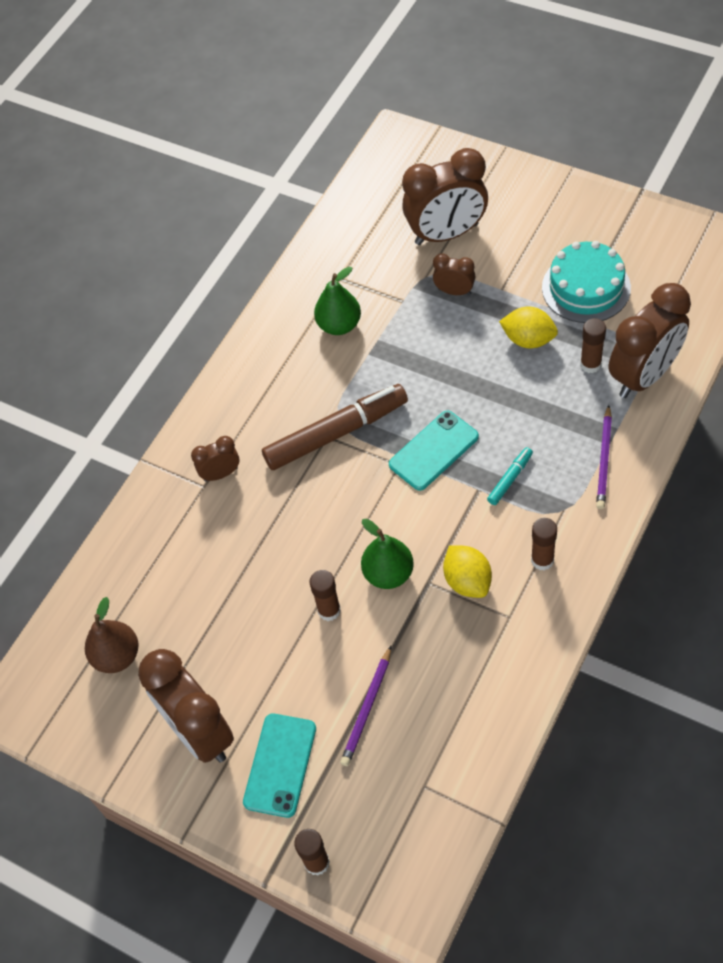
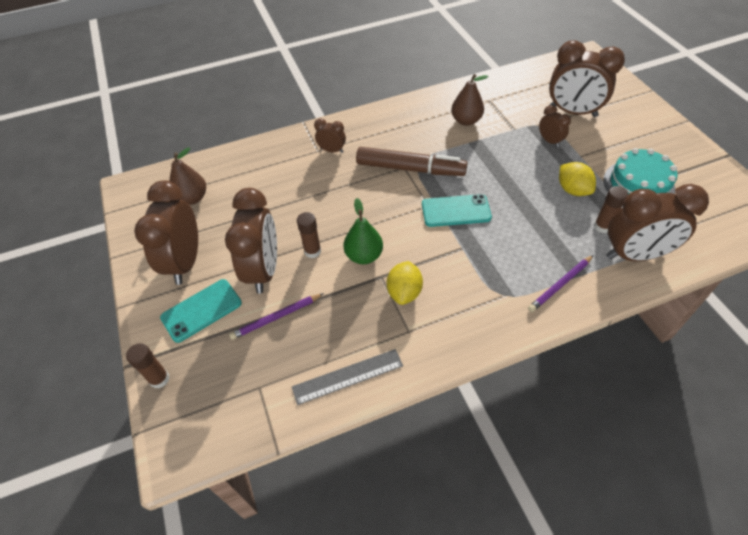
camera: 35 degrees right, 5 degrees down
green pear [314,267,361,335] -> brown pear [451,74,489,126]
turquoise marker [487,447,533,505] -> none
brown glue stick [531,518,557,571] -> none
none -> brown clock [225,188,277,294]
none -> grey ruler [292,349,403,405]

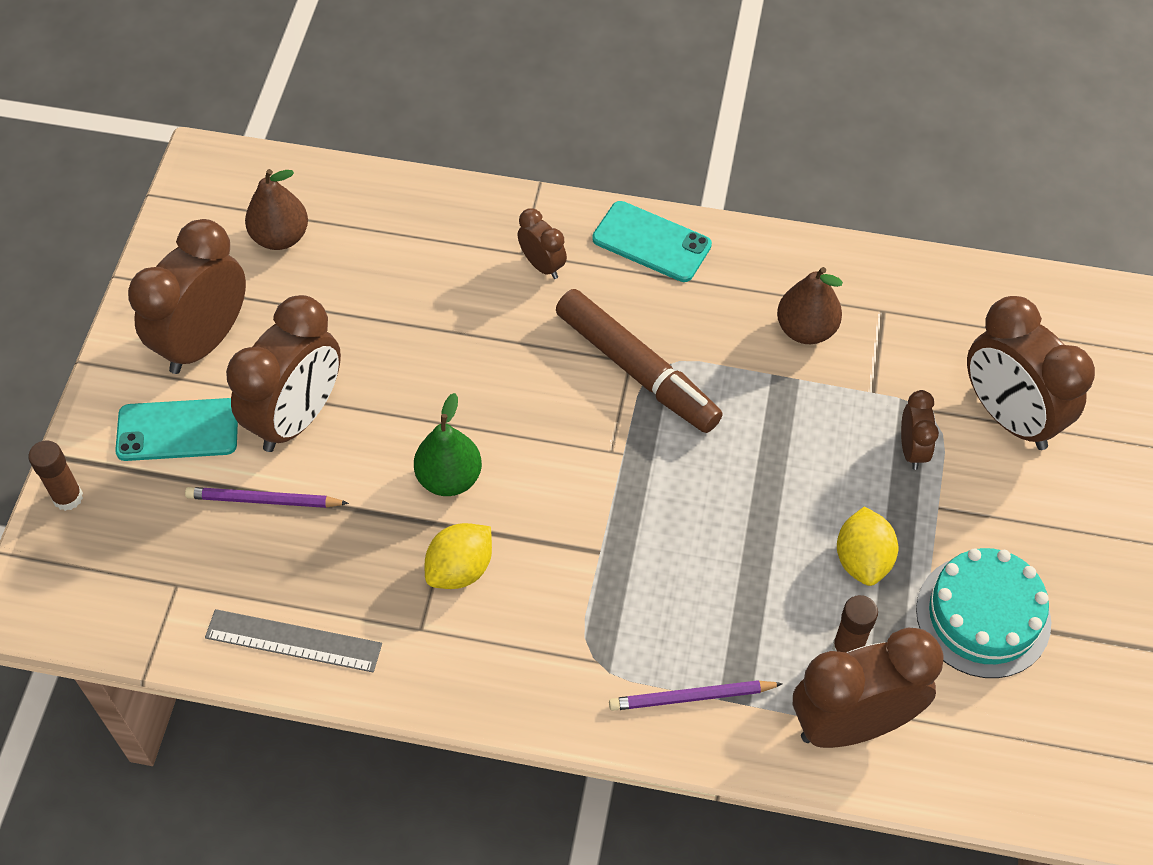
camera: 30 degrees right, 5 degrees up
brown glue stick [297,212,321,258] -> none
turquoise phone [422,194,492,227] -> turquoise phone moved to [592,201,712,282]
brown clock [606,184,709,261] -> brown clock turned 135 degrees clockwise [793,627,944,748]

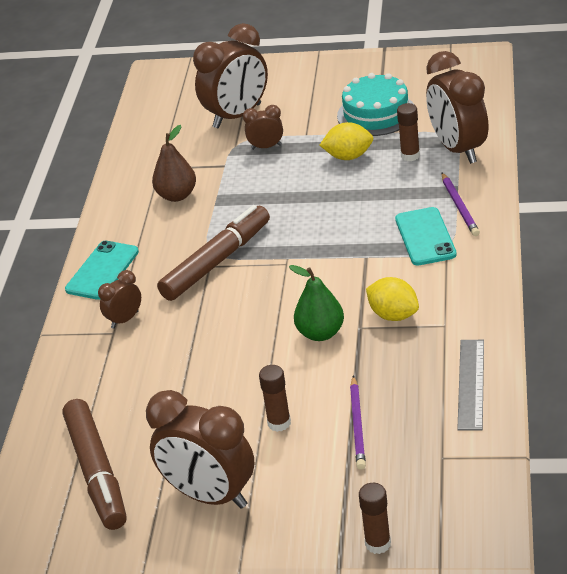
camera: 90 degrees left, 20 degrees down
turquoise phone [115,398,238,461] -> turquoise phone moved to [395,207,457,266]
brown clock [226,295,341,452] -> brown glue stick [259,365,291,432]
brown pear [245,169,308,250] -> brown marker [63,399,127,530]

